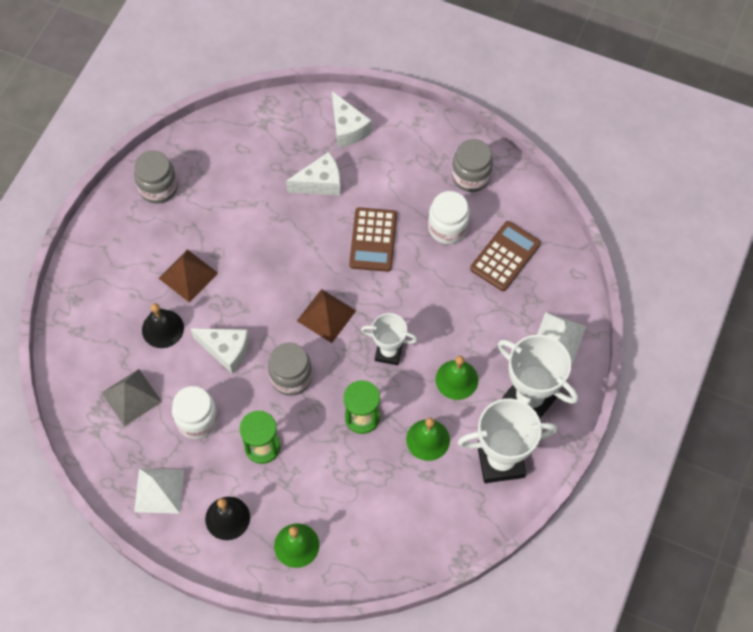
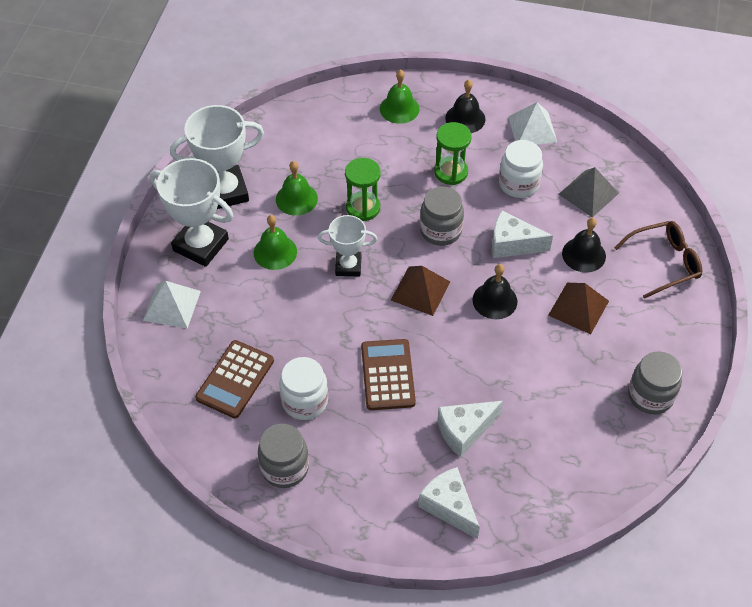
camera: 170 degrees right, 10 degrees down
none -> black bell [473,264,517,319]
none -> brown glasses [614,221,702,299]

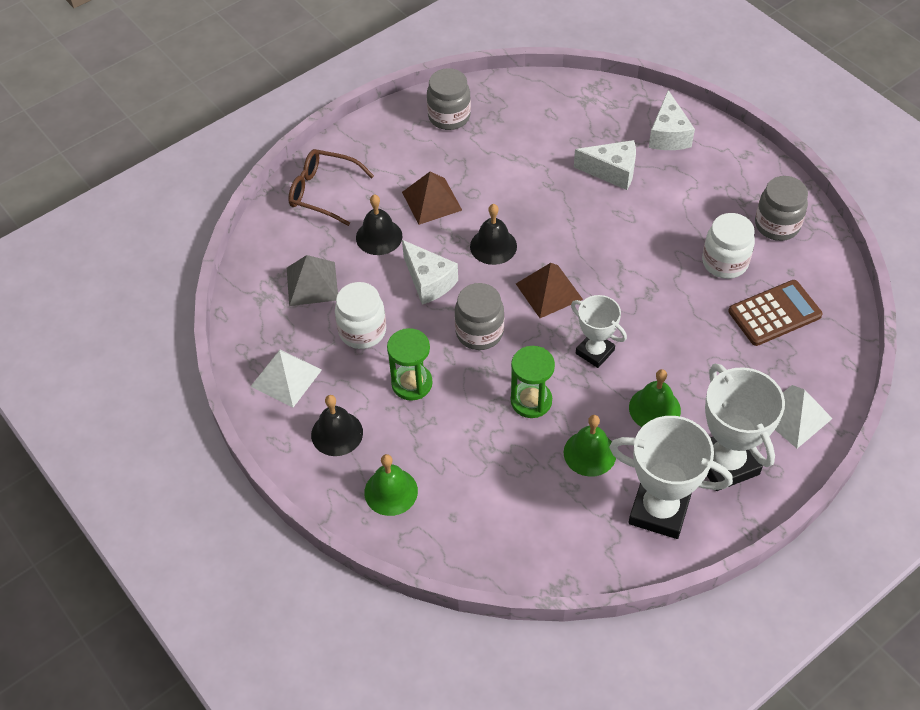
camera: 140 degrees left, 0 degrees up
brown calculator [361,339,416,410] -> none

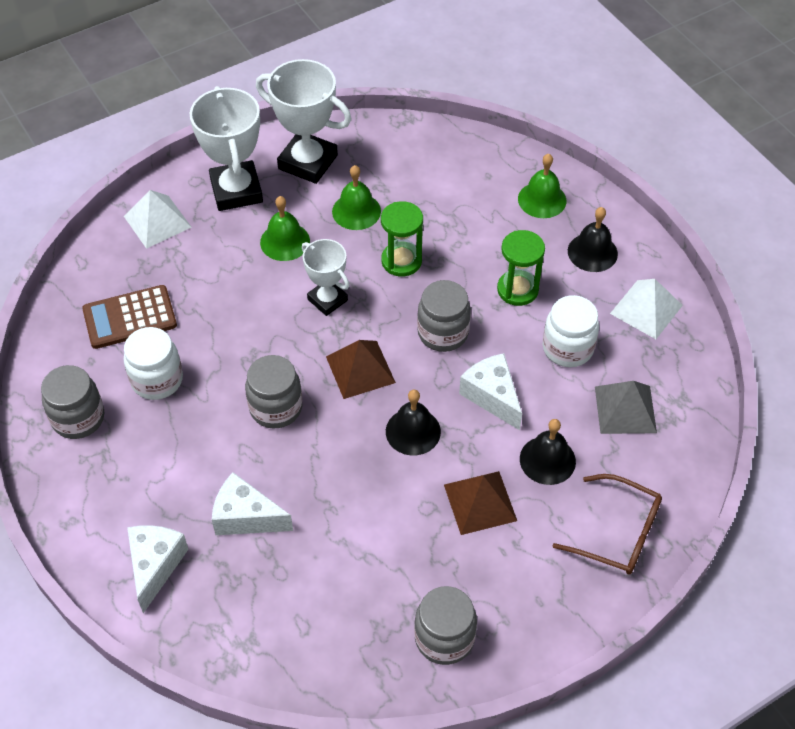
camera: 175 degrees left, 0 degrees up
none -> grey jar [245,355,302,428]

